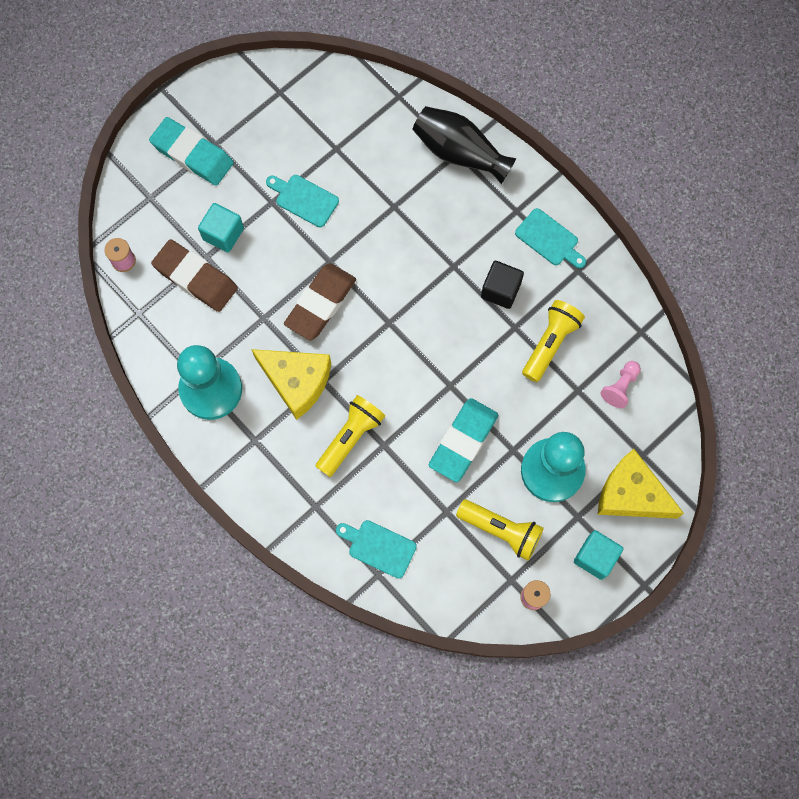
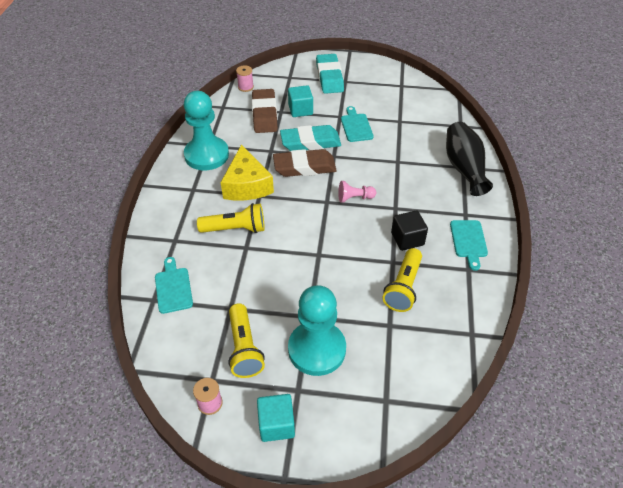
camera: 50 degrees right, 25 degrees down
turquoise eraser [429,398,498,482] -> turquoise eraser moved to [280,125,341,151]
yellow flashlight [522,300,585,382] -> yellow flashlight turned 120 degrees clockwise [383,248,422,312]
yellow cheese [598,449,684,519] -> none
pink pawn [600,361,641,408] -> pink pawn moved to [338,181,376,203]

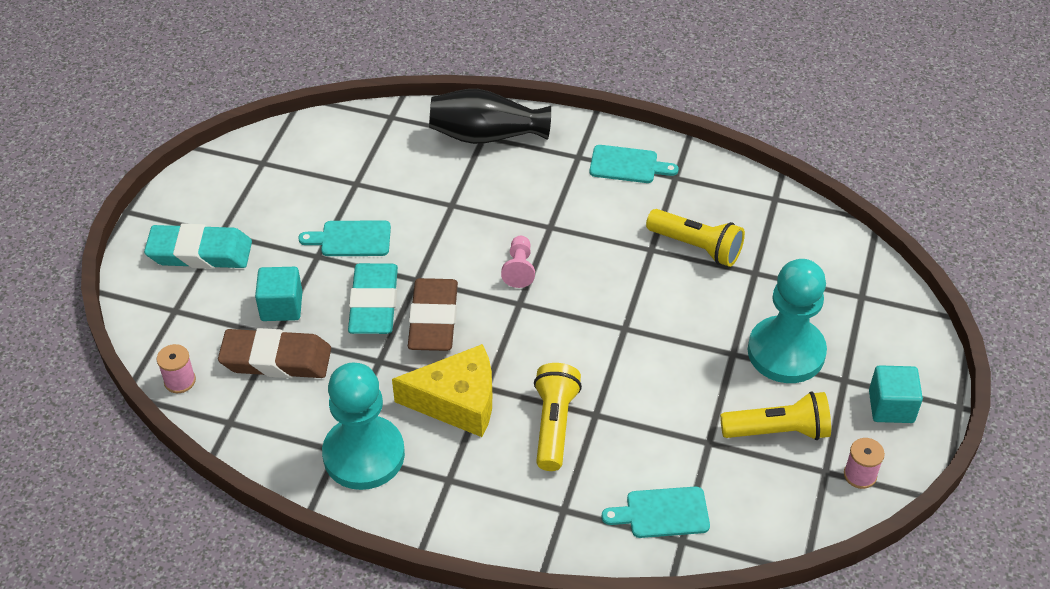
camera: 80 degrees left, 0 degrees up
black cube [391,211,428,251] -> none

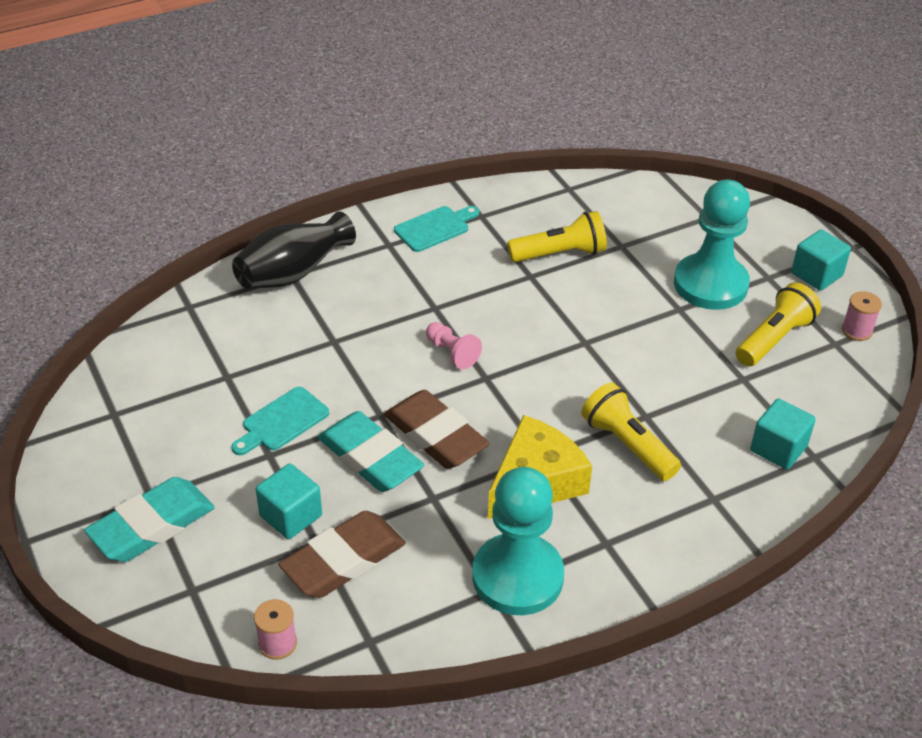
camera: 45 degrees left, 5 degrees down
turquoise cutting board [601,486,710,538] -> turquoise cube [750,398,816,470]

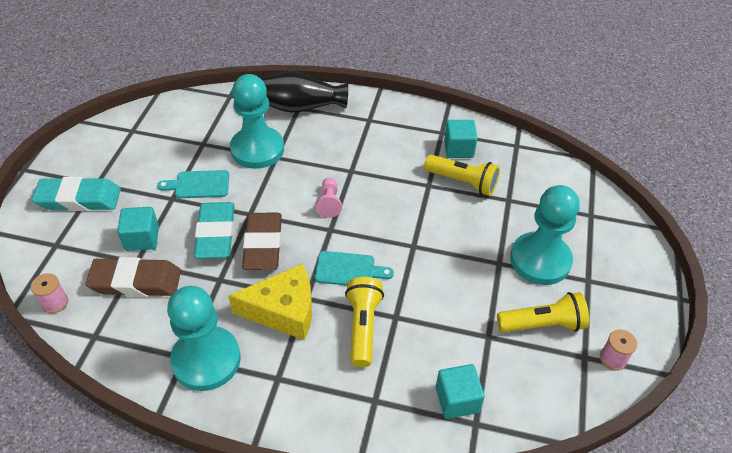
camera: 40 degrees right, 5 degrees up
turquoise cutting board [394,206,479,252] -> turquoise cutting board moved to [315,251,394,286]
turquoise cube [791,229,851,291] -> turquoise cube moved to [444,120,478,158]
none -> turquoise pawn [230,74,284,169]

